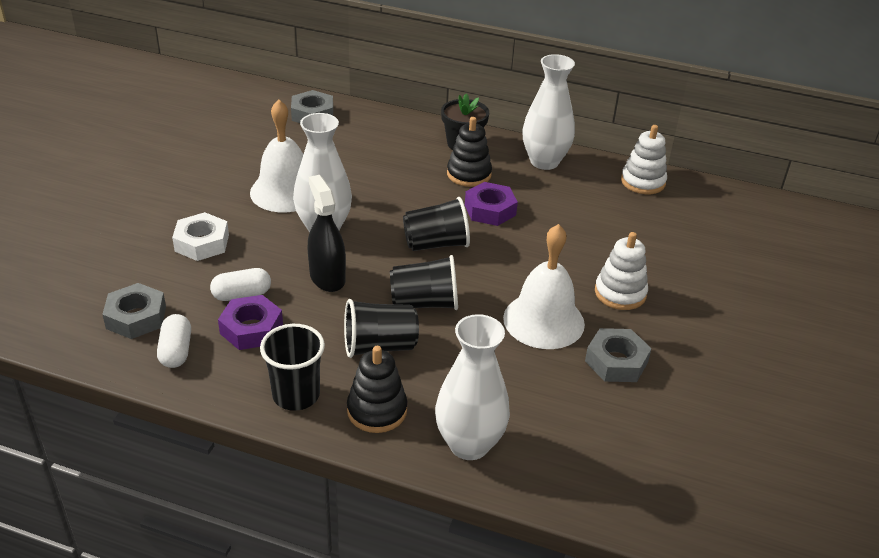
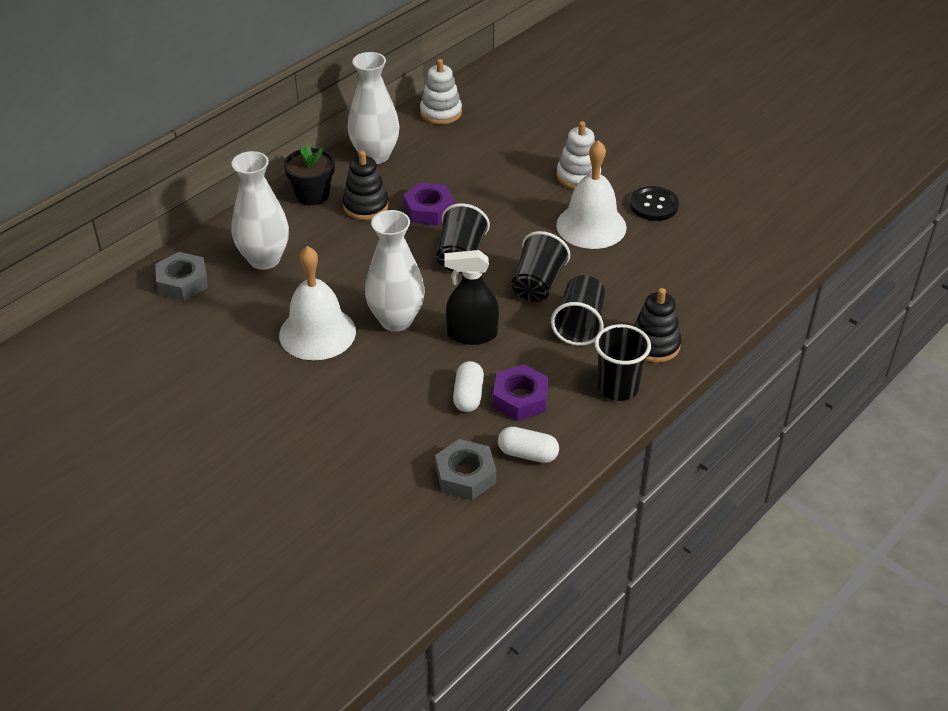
camera: 65 degrees left, 5 degrees up
white nut [172,212,229,261] -> none
white vase [435,314,510,460] -> white vase moved to [232,151,289,270]
grey nut [585,328,652,382] -> black button [630,186,679,221]

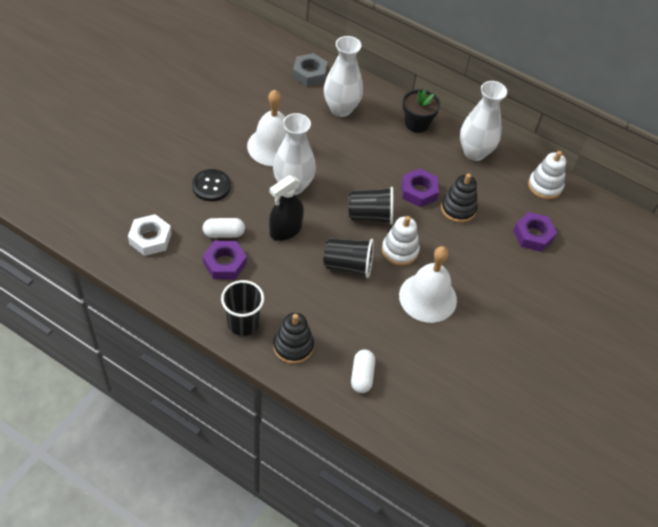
camera: 75 degrees right, 10 degrees up
black stacking toy [343,151,389,220] -> black stacking toy moved to [441,173,478,223]
grey nut [435,439,496,500] -> white nut [128,214,172,256]
black spray bottle [444,250,499,345] -> black spray bottle turned 120 degrees counterclockwise [269,175,304,241]
white capsule [498,427,559,463] -> white capsule moved to [351,349,375,393]
black cup [551,275,605,346] -> none
white stacking toy [556,121,601,189] -> white stacking toy moved to [382,216,420,266]
black button [630,186,679,221] -> black button moved to [192,169,231,201]
none -> purple nut [513,212,557,252]

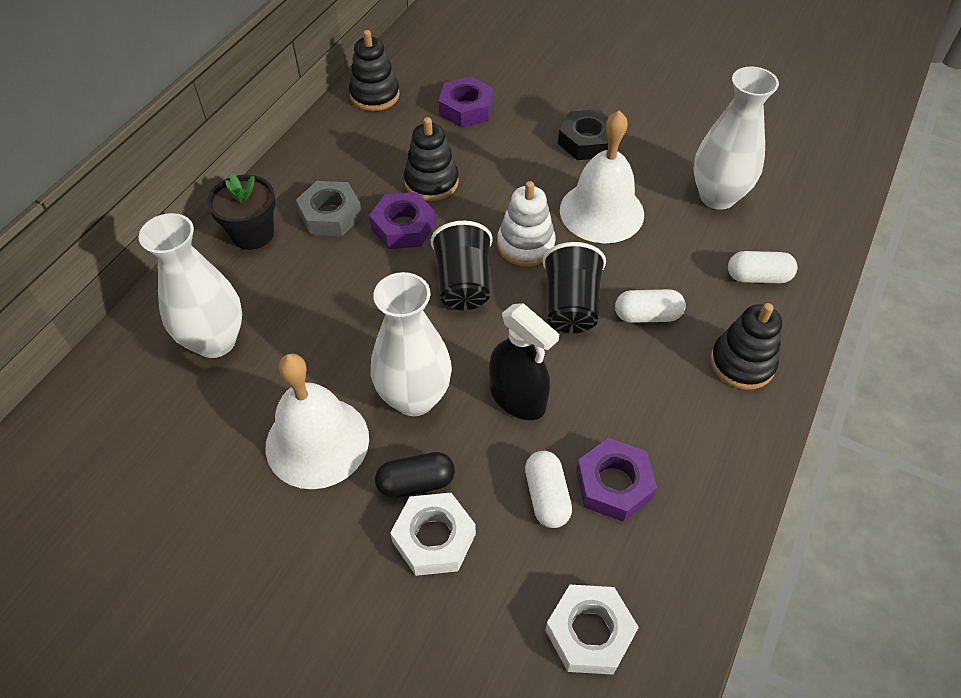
camera: 90 degrees left, 0 degrees up
black button [192,169,231,201] -> white nut [390,493,476,576]
black cup [221,280,264,336] -> none
grey nut [293,53,328,86] -> grey nut moved to [296,181,362,236]
white vase [460,81,507,161] -> white vase moved to [694,66,779,210]
white stacking toy [528,151,566,199] -> black stacking toy [349,30,400,111]
none -> black capsule [375,452,455,498]
none -> black nut [558,109,609,160]
none -> white capsule [615,289,686,323]

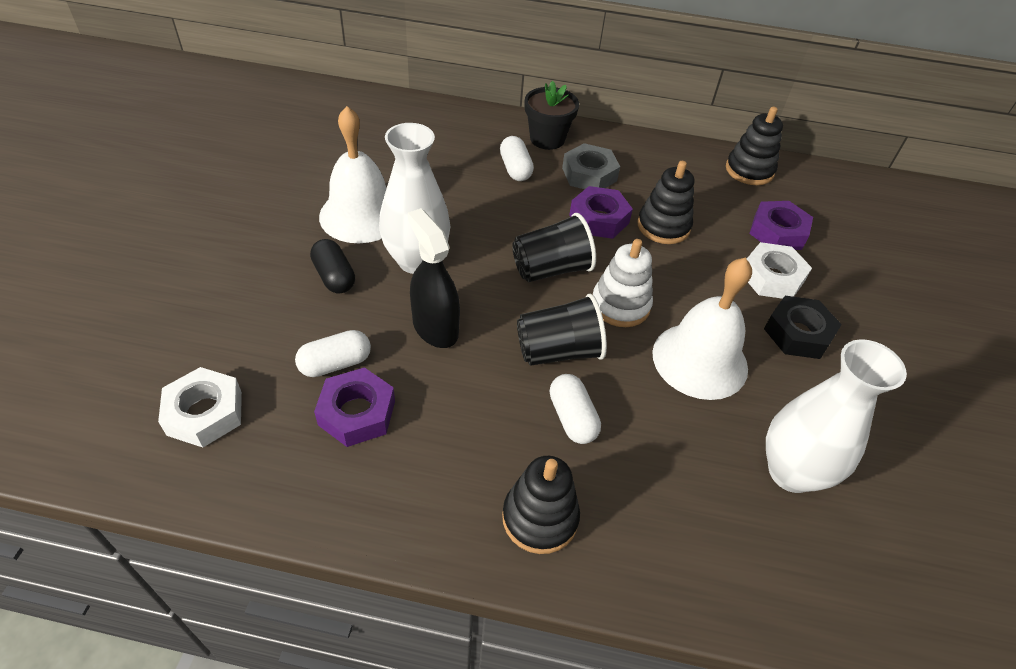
camera: 70 degrees right, 5 degrees down
white vase [139,213,242,358] -> none
white nut [390,493,476,576] -> white nut moved to [747,242,812,299]
black spray bottle [490,303,559,420] -> black spray bottle turned 120 degrees clockwise [408,208,460,348]
white capsule [728,251,798,283] -> white capsule moved to [500,136,534,181]

